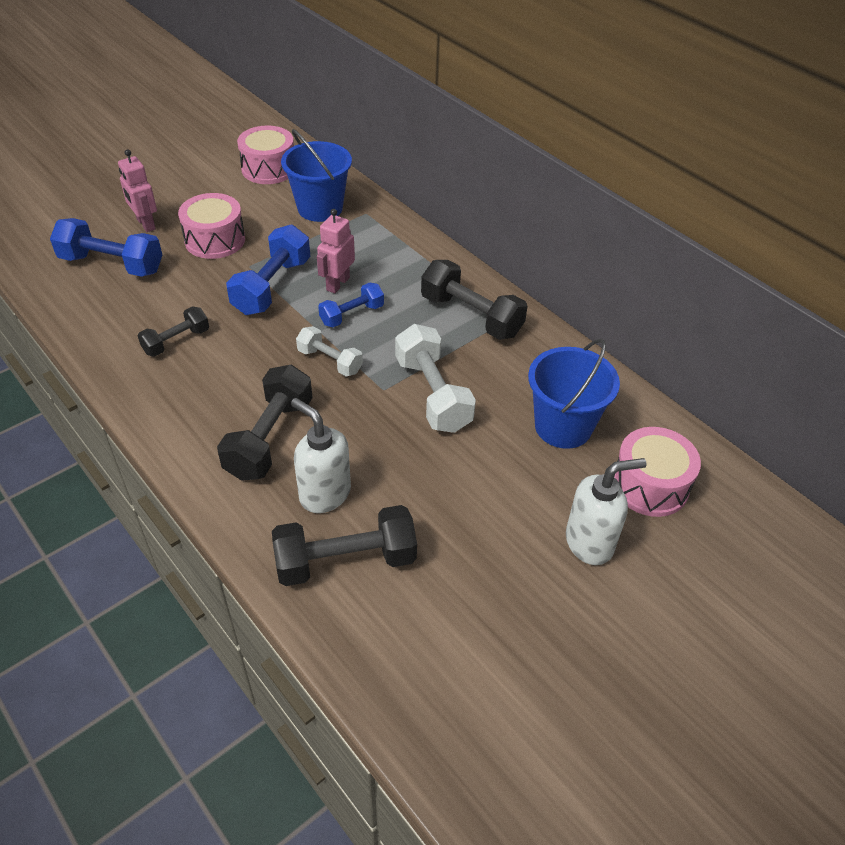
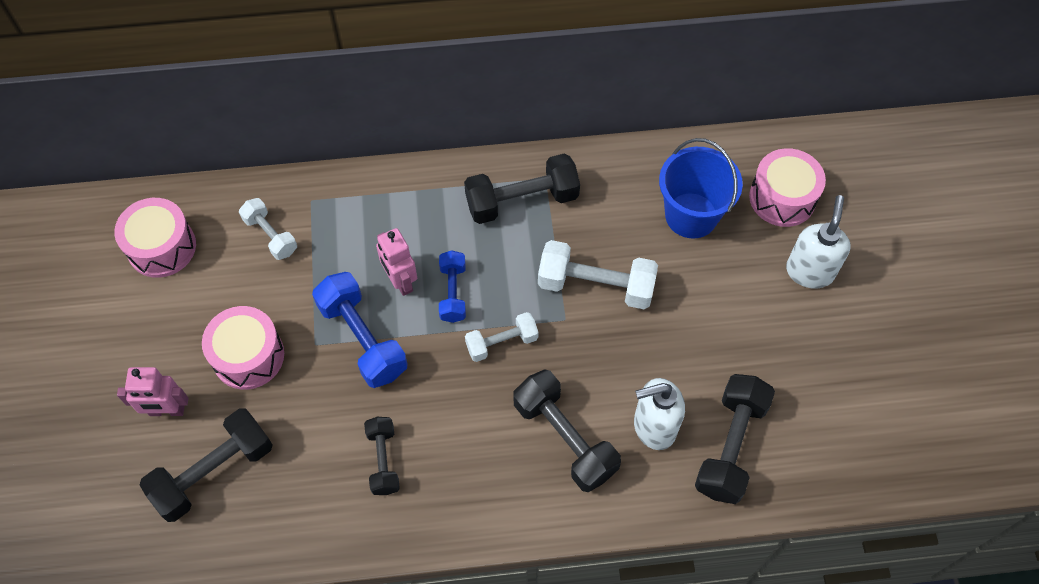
camera: 55 degrees left, 15 degrees up
blue dumbbell [50,218,162,277] -> black dumbbell [140,408,273,522]
blue bucket [281,129,352,222] -> white dumbbell [239,198,297,260]

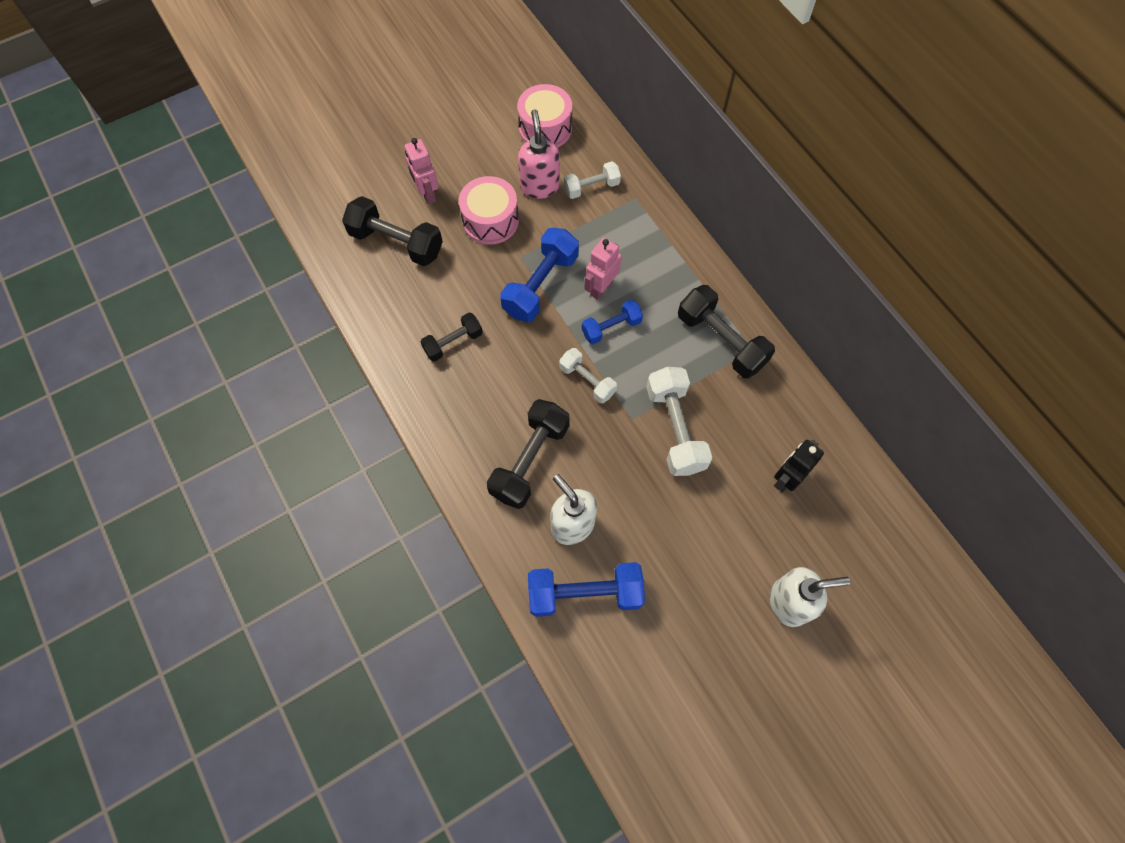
camera: 65 degrees right, 5 degrees up
white dumbbell [239,198,297,260] -> white dumbbell turned 45 degrees clockwise [564,161,621,199]
blue bucket [659,138,743,239] -> black robot [774,440,824,493]
black dumbbell [695,374,775,504] -> blue dumbbell [528,562,645,617]
pink drum [749,148,826,227] -> none
none -> pink soap dispenser [518,109,560,199]

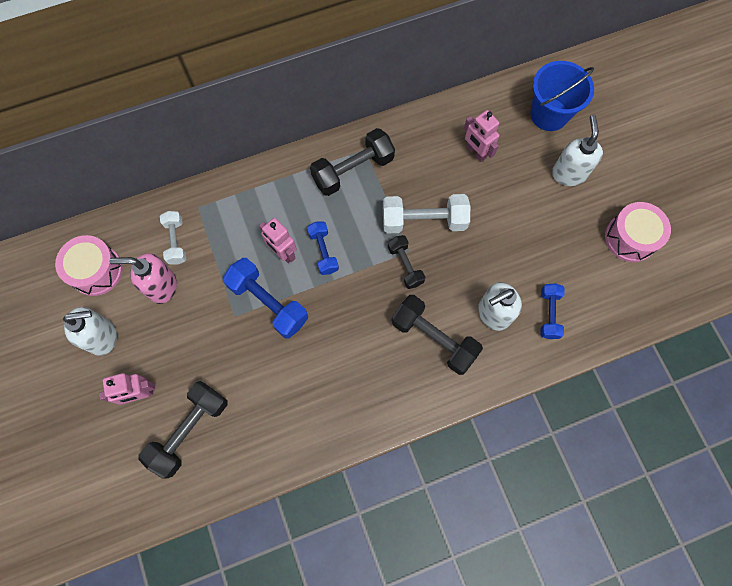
camera: 80 degrees left, 5 degrees up
black dumbbell [420,313,483,362] -> black dumbbell moved to [388,235,425,289]
pink drum [459,176,519,245] -> pink drum moved to [605,202,671,262]
blue dumbbell [528,562,645,617] -> blue dumbbell [540,283,564,339], size x0.60
white dumbbell [559,348,617,403] -> none
black robot [774,440,824,493] -> pink robot [464,110,499,162]
none -> white soap dispenser [63,307,117,356]
none -> blue bucket [530,61,594,131]

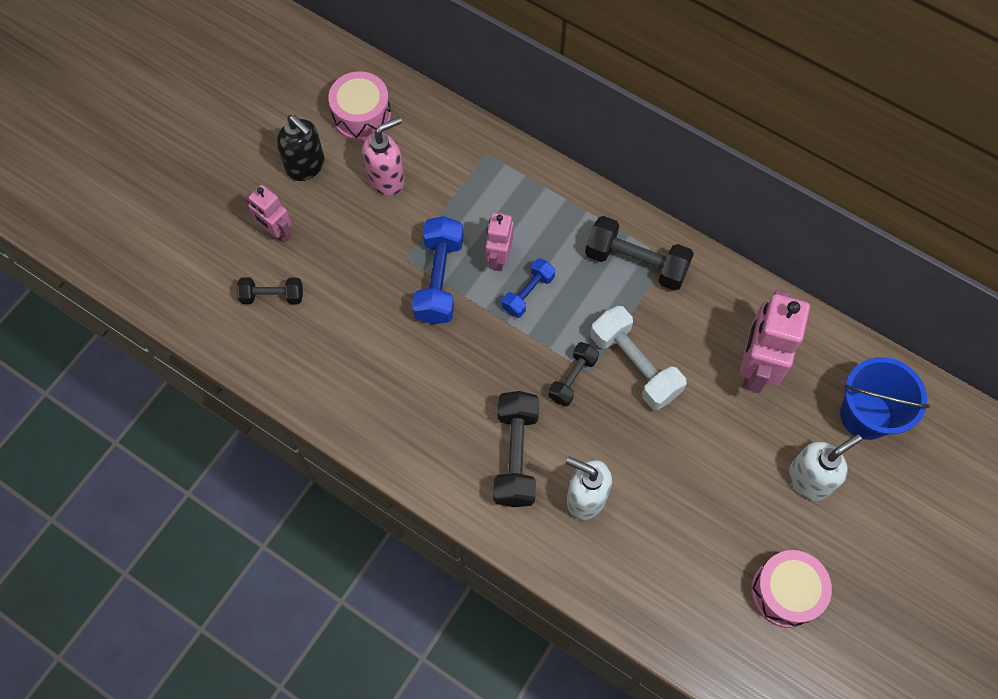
camera: 55 degrees right, 5 degrees down
white soap dispenser [63,307,117,356] -> black soap dispenser [277,115,324,181]
pink soap dispenser [109,253,177,304] -> pink soap dispenser turned 90 degrees clockwise [362,117,405,196]
black dumbbell [139,381,228,479] -> black dumbbell [237,277,303,304], size x0.60
white dumbbell [160,211,186,264] -> none
pink robot [464,110,499,162] -> pink robot [740,290,810,393], size x1.72
blue dumbbell [540,283,564,339] -> none

